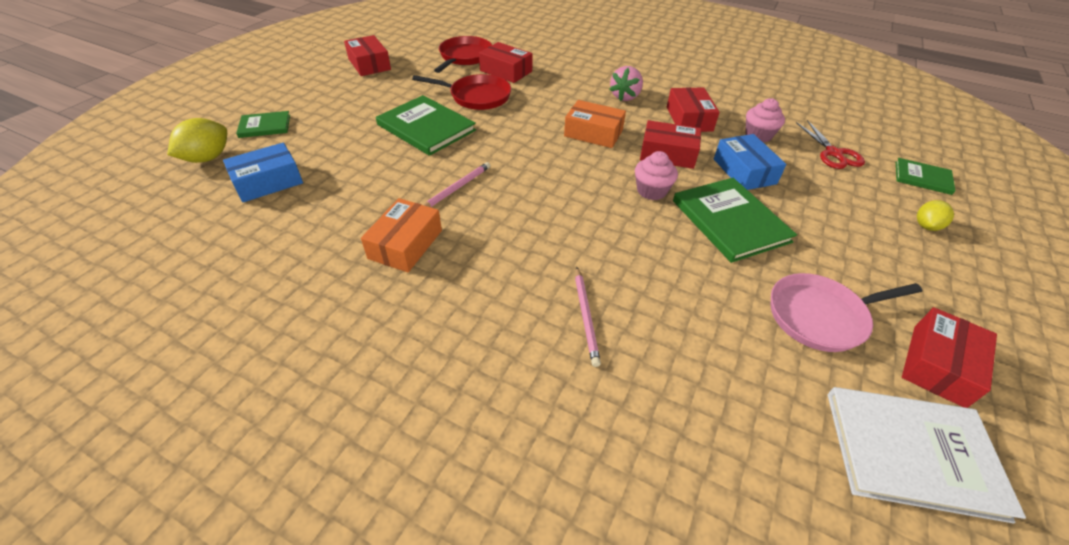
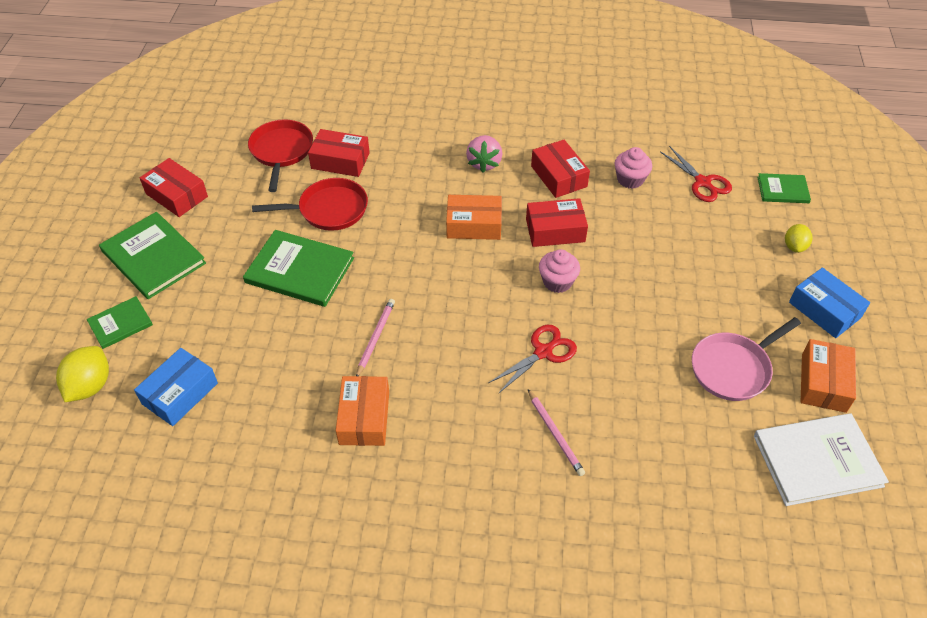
camera: 20 degrees left, 5 degrees up
green book [673,178,797,263] -> green book moved to [99,212,206,299]
blue box [714,134,786,190] -> blue box moved to [789,267,870,338]
red box [902,307,997,408] -> orange box [801,339,856,413]
none -> red scissors [488,325,577,394]

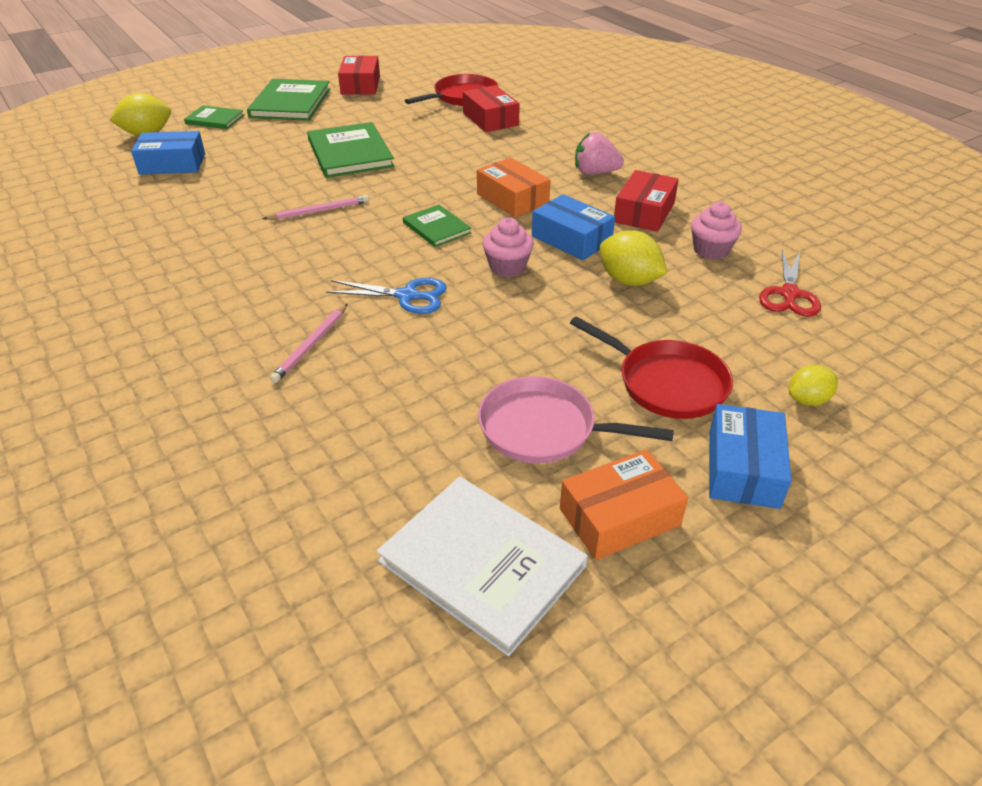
camera: 50 degrees right, 10 degrees down
red pan [252,178,368,231] -> red pan moved to [570,316,733,419]
orange box [336,376,389,446] -> none
pink strawberry [466,135,502,172] -> pink strawberry turned 45 degrees clockwise [575,132,624,175]
red scissors [488,325,577,394] -> blue scissors [325,278,447,314]
red box [526,198,588,247] -> blue box [532,194,615,260]
green book [757,173,811,203] -> green book moved to [403,205,472,247]
none -> yellow lemon [600,230,667,286]

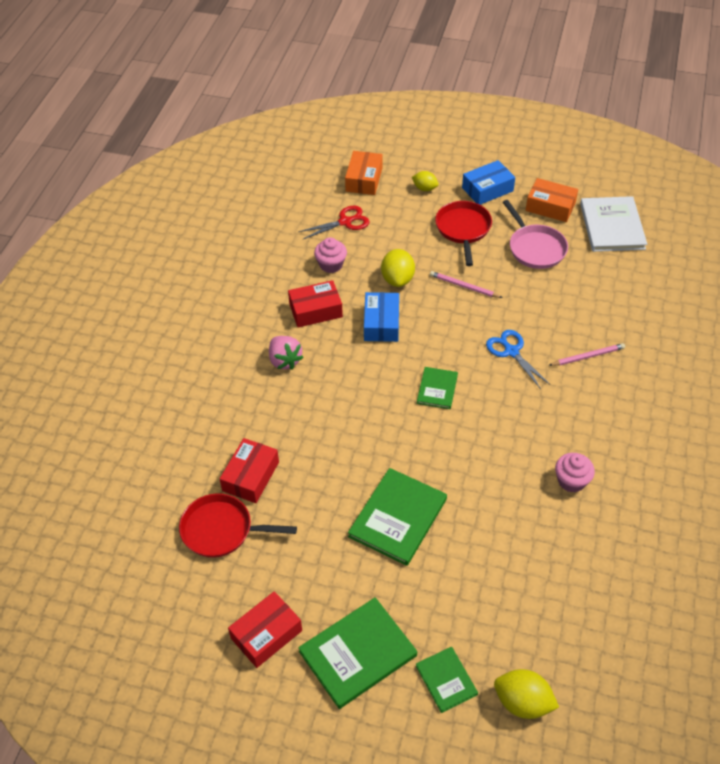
camera: 130 degrees left, 10 degrees up
blue box [131,131,205,175] -> none
pink pencil [263,195,369,220] -> pink pencil moved to [430,271,503,298]
orange box [477,158,551,218] -> orange box moved to [345,151,383,195]
pink cupcake [482,217,534,277] -> pink cupcake moved to [555,453,595,493]

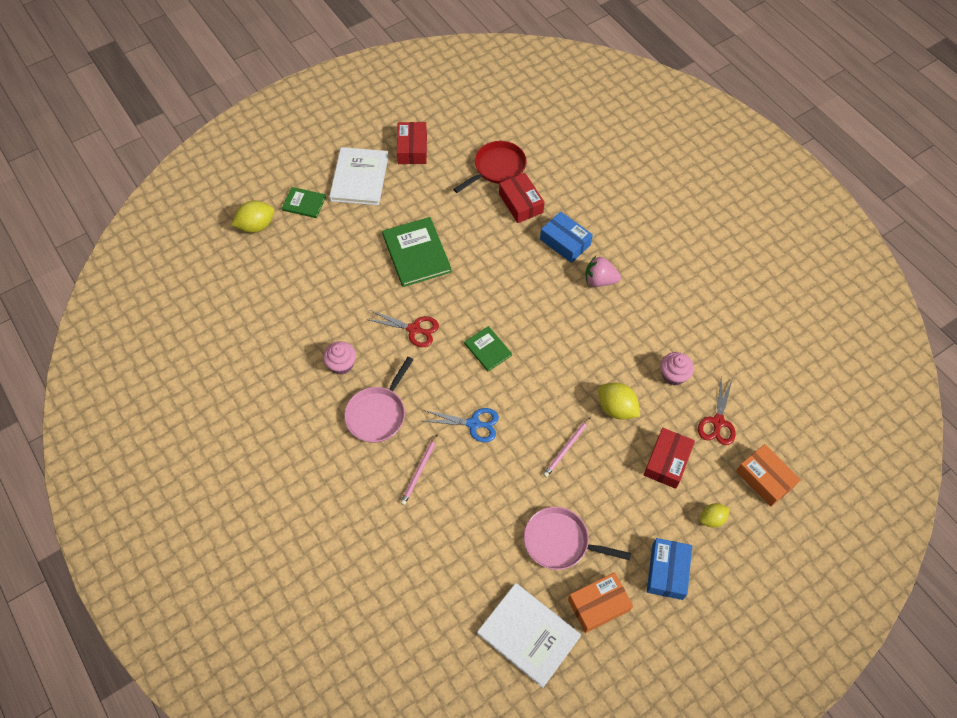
camera: 130 degrees right, 10 degrees up
red box [288,280,343,327] -> red box moved to [644,428,695,489]
green book [298,597,417,709] -> white book [329,147,389,205]
blue box [364,292,399,342] -> blue box moved to [540,211,593,263]
pink pencil [430,271,503,298] -> pink pencil turned 150 degrees clockwise [543,417,591,478]
red pan [435,201,492,266] -> none
none -> pink pan [344,357,413,443]
none -> red scissors [366,310,439,347]

